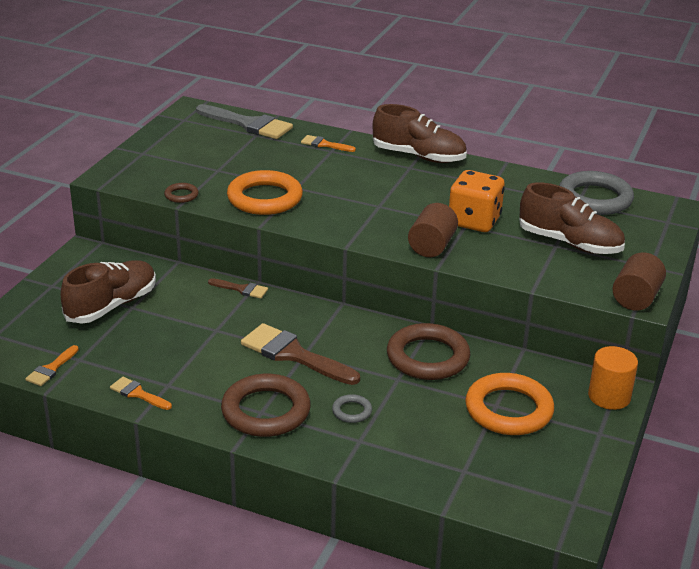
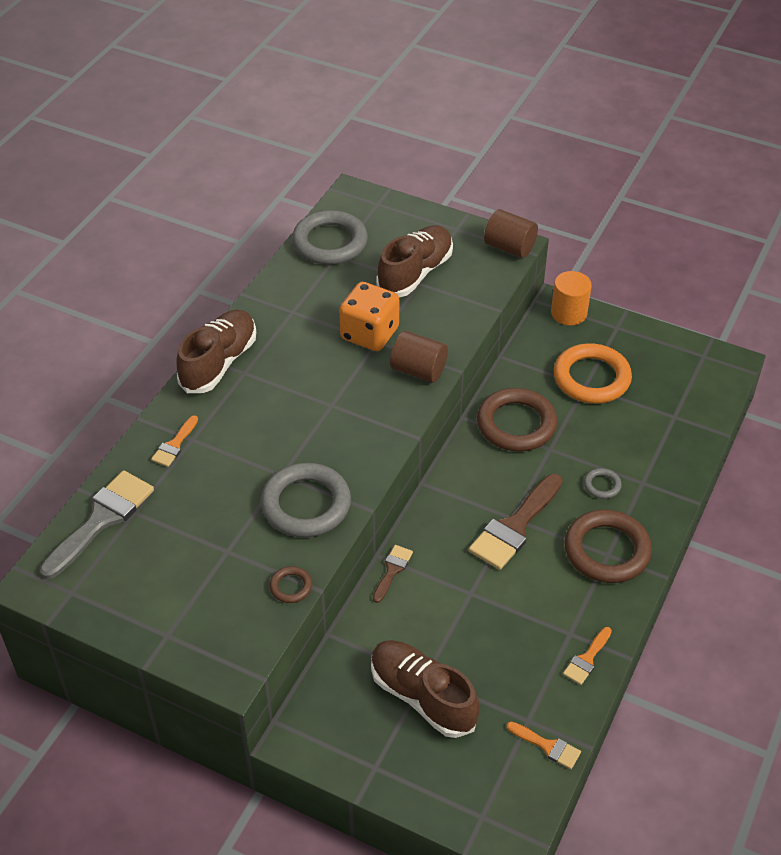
camera: 85 degrees left, 15 degrees up
orange ring [227,170,303,215] -> grey ring [260,463,351,537]

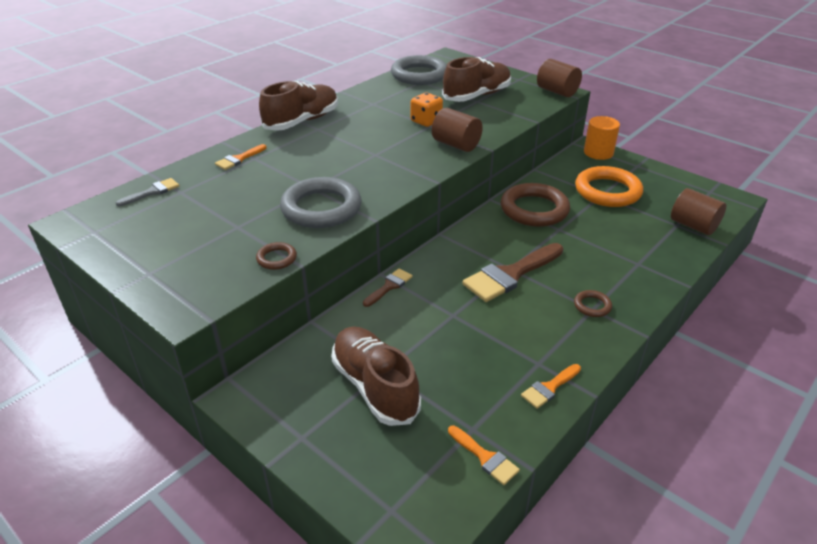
camera: 15 degrees right, 10 degrees down
grey brush [40,470,154,579] -> grey brush [116,178,179,206], size x0.51
orange dice [339,282,399,351] -> orange dice [411,93,443,127], size x0.64
brown ring [564,509,652,583] -> brown ring [574,290,612,317], size x0.45
grey ring [584,468,622,499] -> none
none -> brown cylinder [671,188,726,235]

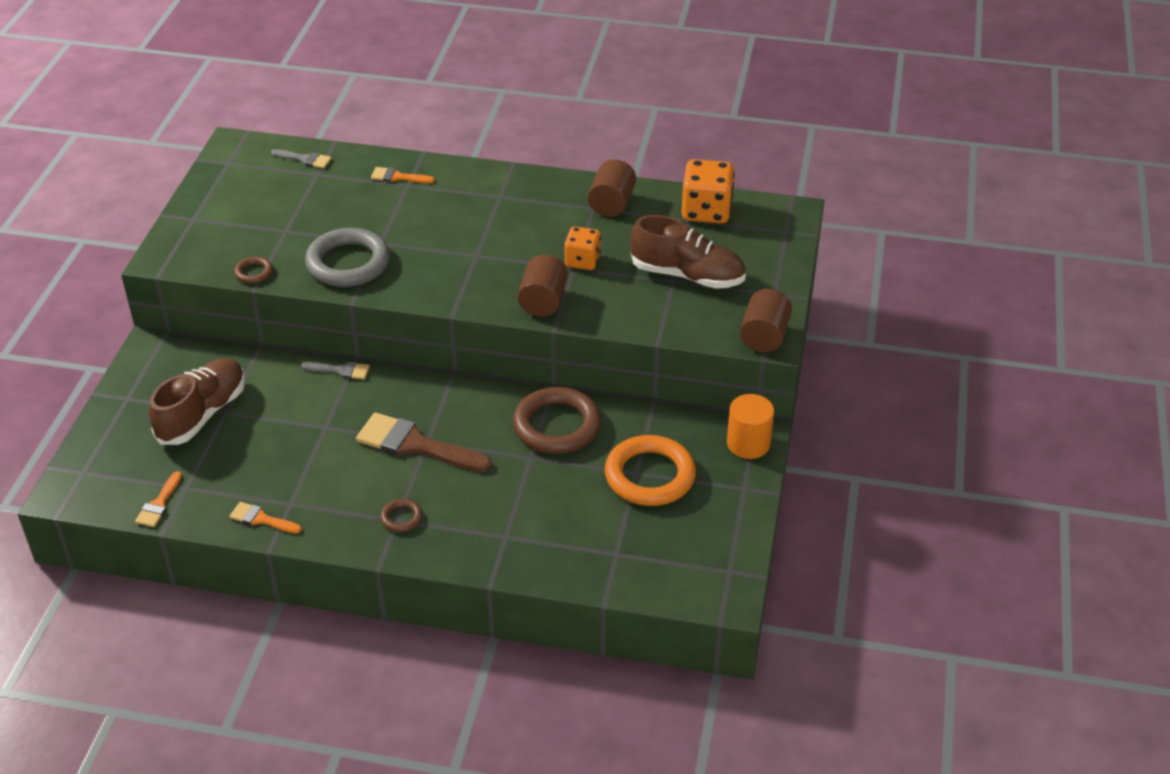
camera: 60 degrees right, 5 degrees up
brown shoe [259,81,338,131] -> none
brown brush [363,269,413,307] -> grey brush [301,361,370,380]
grey ring [391,55,447,85] -> orange dice [682,159,735,224]
brown cylinder [671,188,726,235] -> brown cylinder moved to [588,159,636,217]

